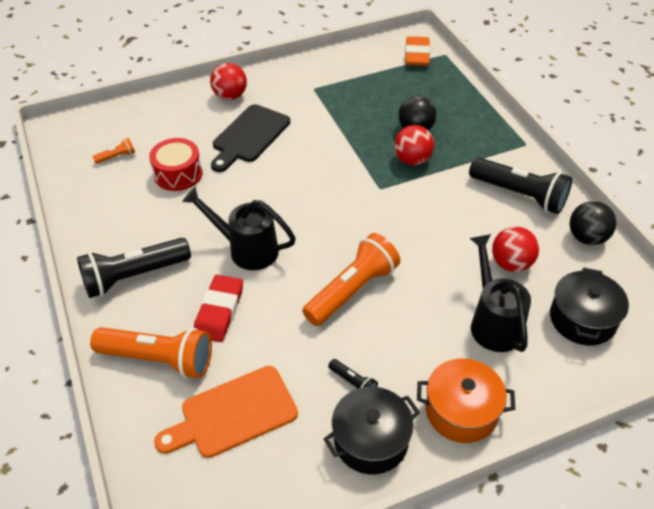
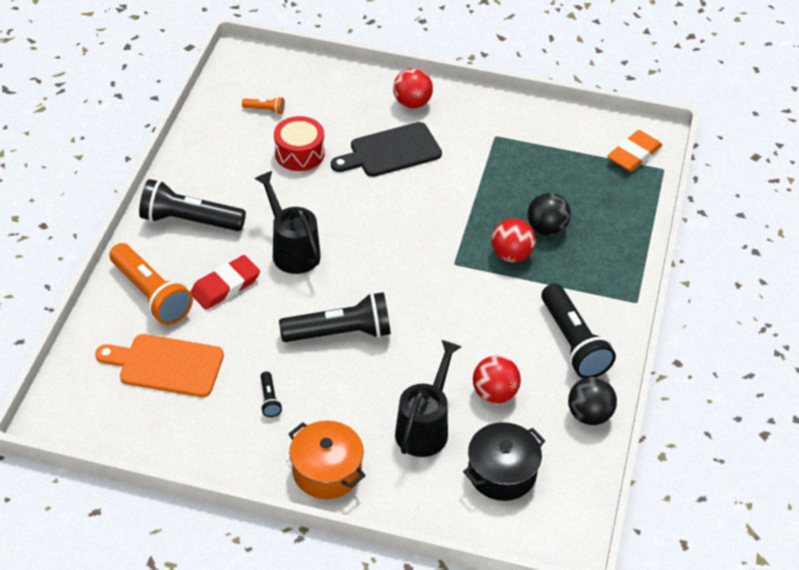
camera: 35 degrees right, 0 degrees up
orange flashlight [302,233,400,326] -> black flashlight [279,292,391,342]
black pot [324,387,420,474] -> none

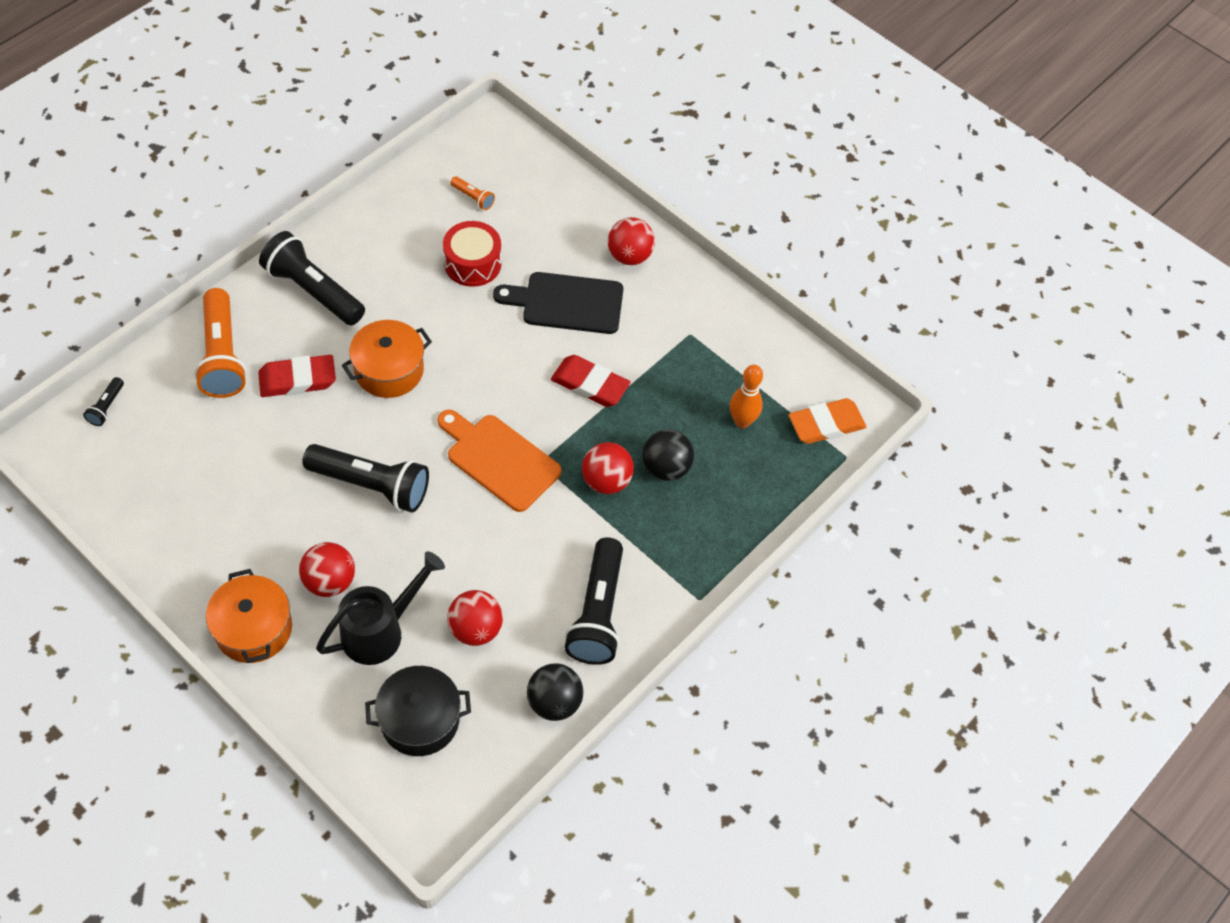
camera: 25 degrees right, 10 degrees up
orange cutting board [95,334,224,397] -> orange cutting board moved to [437,409,561,512]
black watering can [254,171,321,274] -> orange pot [342,320,432,398]
black flashlight [261,371,282,417] -> black flashlight moved to [83,377,124,426]
none -> red ball [299,542,355,597]
none -> red eraser [551,355,630,407]
none -> orange bowling pin [730,365,763,428]

